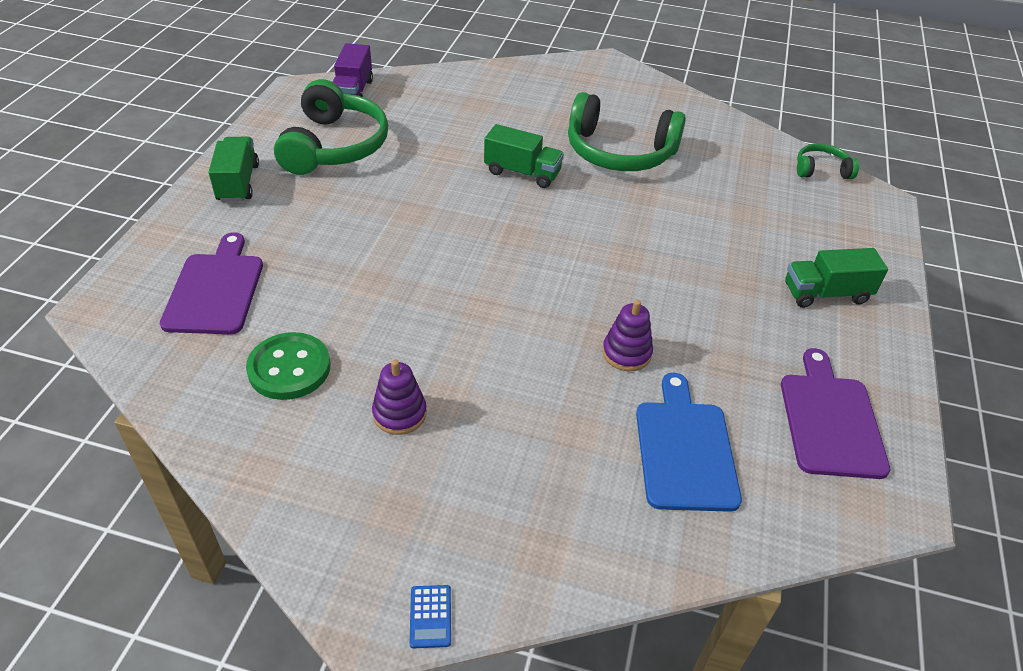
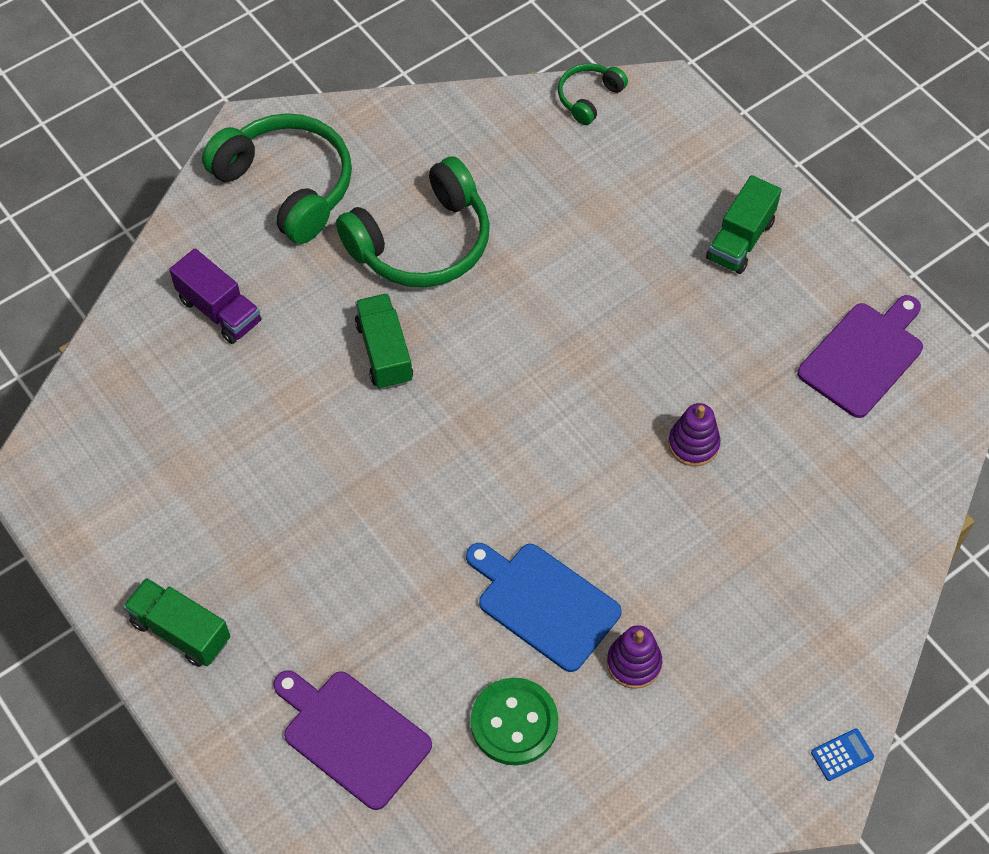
camera: 50 degrees left, 15 degrees up
green headphones [274,79,388,175] -> green headphones moved to [202,113,352,244]
purple truck [333,43,373,97] -> purple truck moved to [169,248,261,344]
blue calculator [410,585,451,648] -> blue calculator turned 60 degrees counterclockwise [811,728,874,781]
green truck [484,124,564,188] -> green truck turned 75 degrees counterclockwise [355,293,413,390]
blue cutting board [636,373,742,512] -> blue cutting board moved to [466,543,622,672]
purple cutting board [781,348,890,479] -> purple cutting board turned 90 degrees clockwise [797,295,923,418]

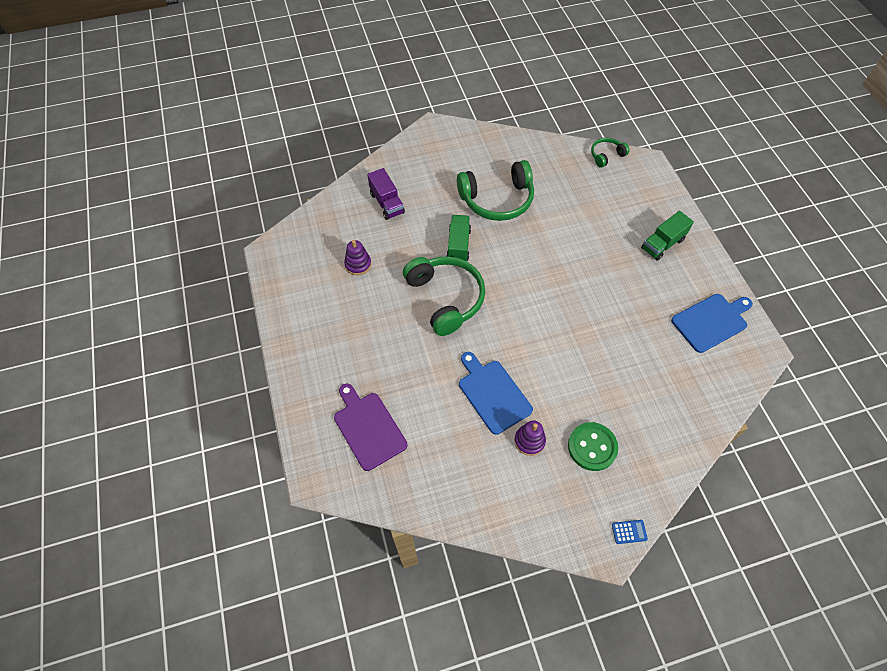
camera: 20 degrees right, 0 degrees up
green truck [123,578,230,667] -> none
green headphones [202,113,352,244] -> green headphones moved to [403,256,485,336]
green button [471,678,558,765] -> green button moved to [568,422,618,471]
purple stacking toy [668,403,720,466] -> purple stacking toy moved to [344,240,371,275]
purple cutting board [797,295,923,418] -> blue cutting board [671,294,753,353]

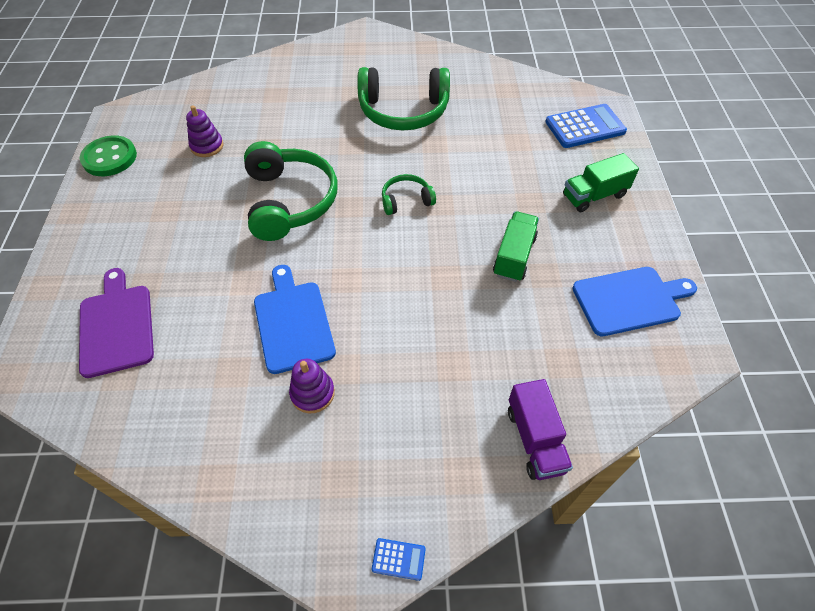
camera: 15 degrees right, 5 degrees down
purple truck [367,168,405,220] -> purple truck moved to [508,379,573,480]
green truck [446,215,471,261] -> green truck moved to [493,211,539,282]
green button [568,422,618,471] -> green button moved to [80,135,137,176]
green headphones [591,138,630,168] -> green headphones moved to [382,174,436,215]
none -> blue calculator [545,104,627,148]

